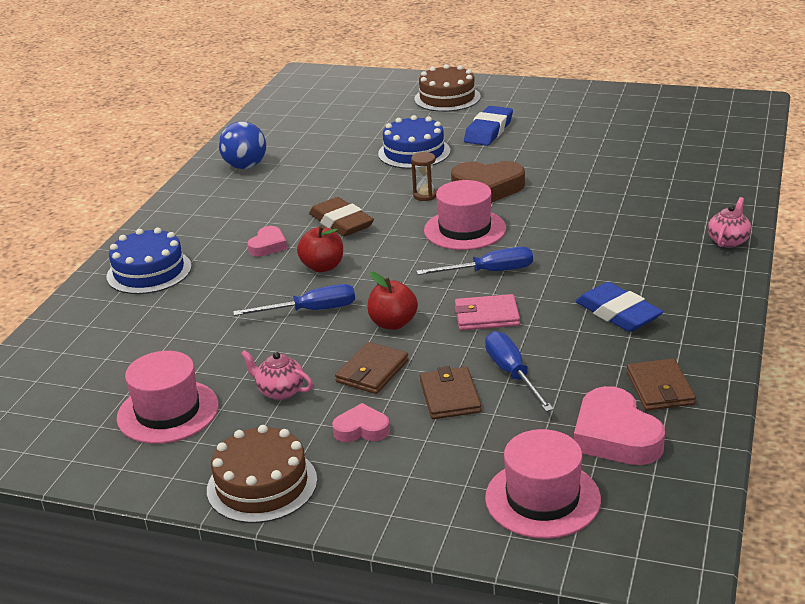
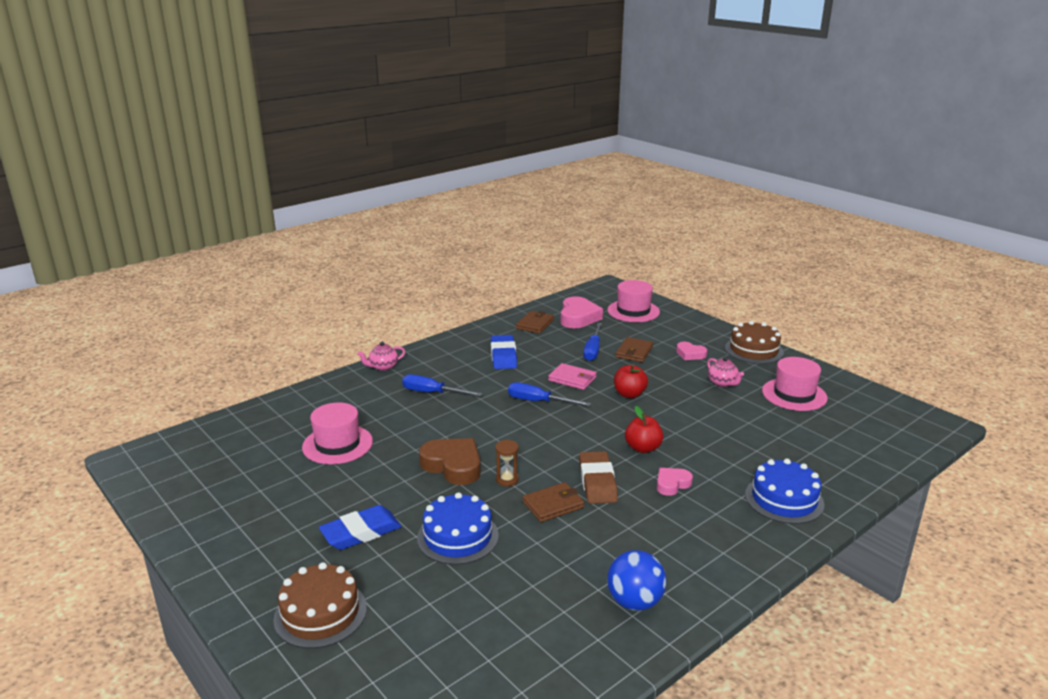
camera: 150 degrees left, 5 degrees down
blue screwdriver [233,284,355,316] -> blue screwdriver moved to [402,374,483,396]
brown wallet [335,342,409,394] -> brown wallet moved to [523,482,584,522]
pink hat [424,180,506,250] -> pink hat moved to [302,402,373,464]

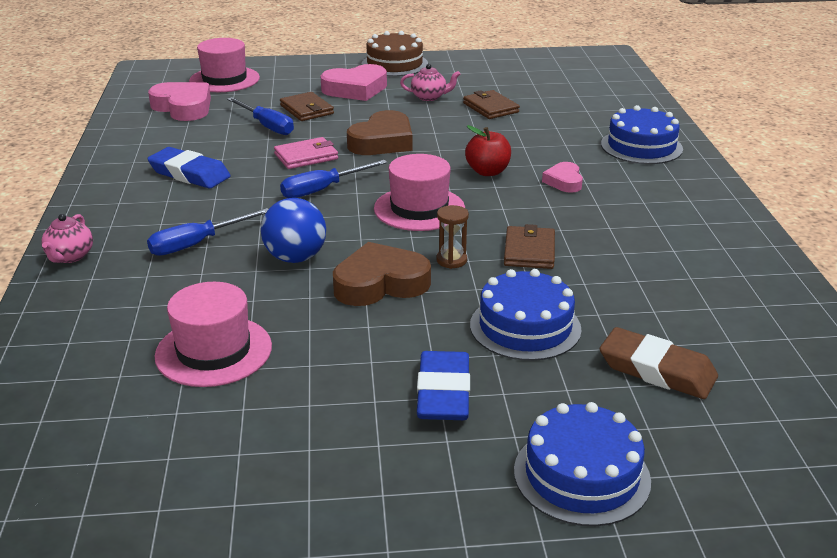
camera: 55 degrees left, 5 degrees up
brown cake [273,562,367,649] -> blue cake [514,402,651,526]
brown wallet [516,311,554,334] -> brown wallet moved to [463,90,520,119]
brown eraser [579,451,618,504] -> brown eraser moved to [600,327,718,399]
blue ball [607,550,667,611] -> blue ball moved to [261,198,326,263]
red apple [614,364,648,398] -> brown heart [347,110,413,155]
pink heart [676,342,707,360] -> pink heart [320,64,387,101], size x1.76
pink hat [762,357,828,411] -> pink hat moved to [374,154,465,231]

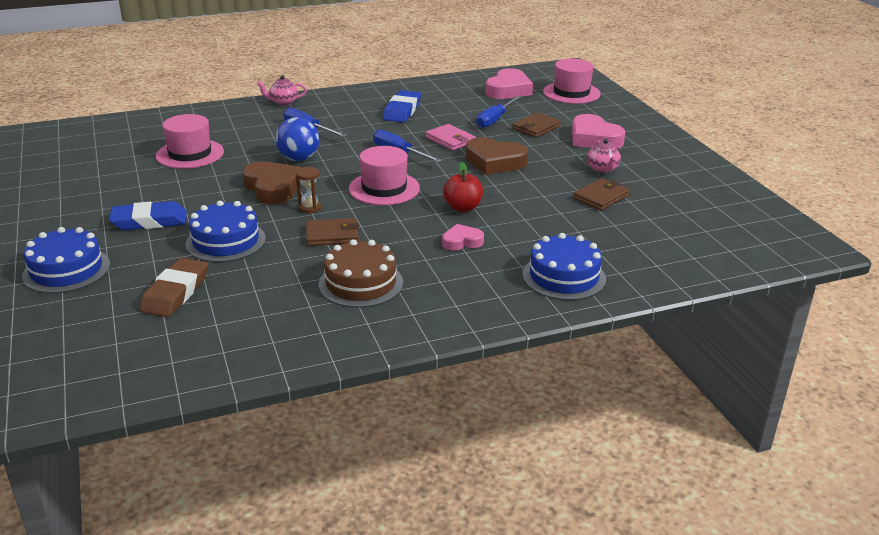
camera: 75 degrees right, 0 degrees up
brown cake [361,31,428,76] -> brown cake moved to [319,239,403,308]

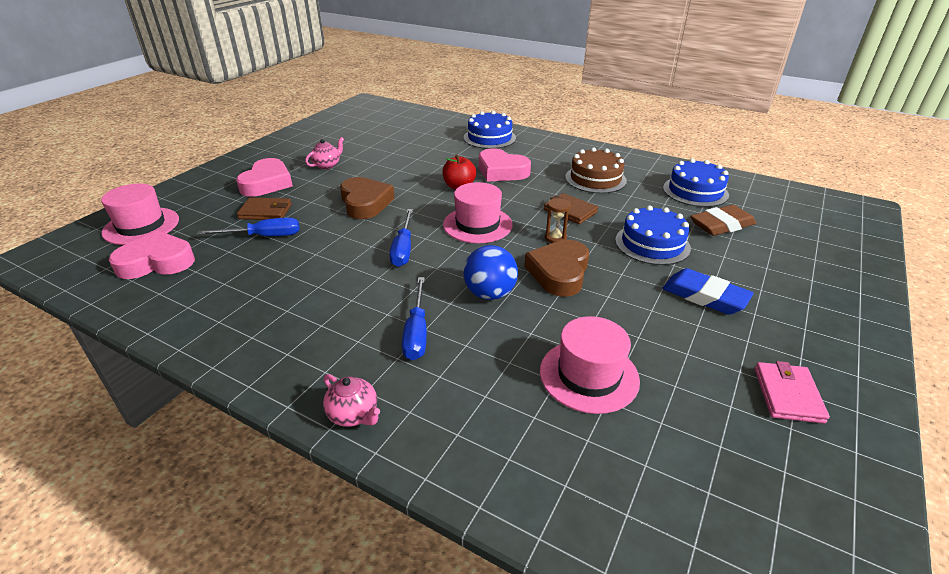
camera: 130 degrees left, 5 degrees up
blue cake [22,227,110,293] -> blue cake moved to [663,158,729,207]
blue eraser [383,90,421,123] -> none
pink wallet [426,124,476,151] -> pink wallet moved to [755,361,830,424]
pink heart [442,224,484,251] -> pink heart [479,148,531,182], size x1.76
brown wallet [573,178,630,211] -> none

